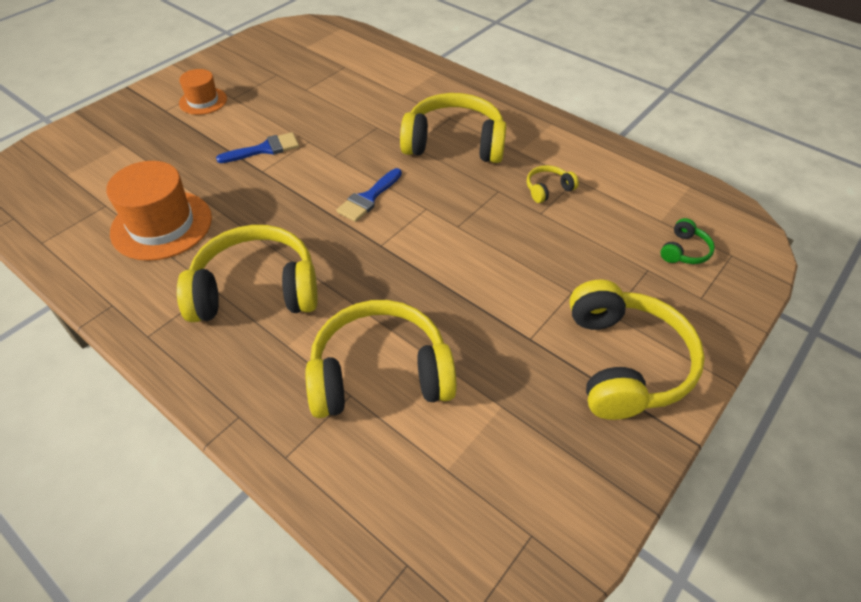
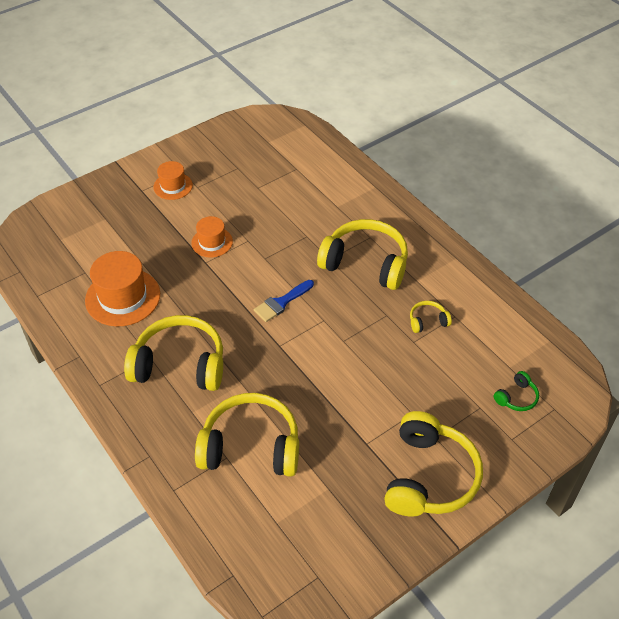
camera: 15 degrees right, 0 degrees up
blue brush [216,132,299,163] -> orange hat [191,216,233,257]

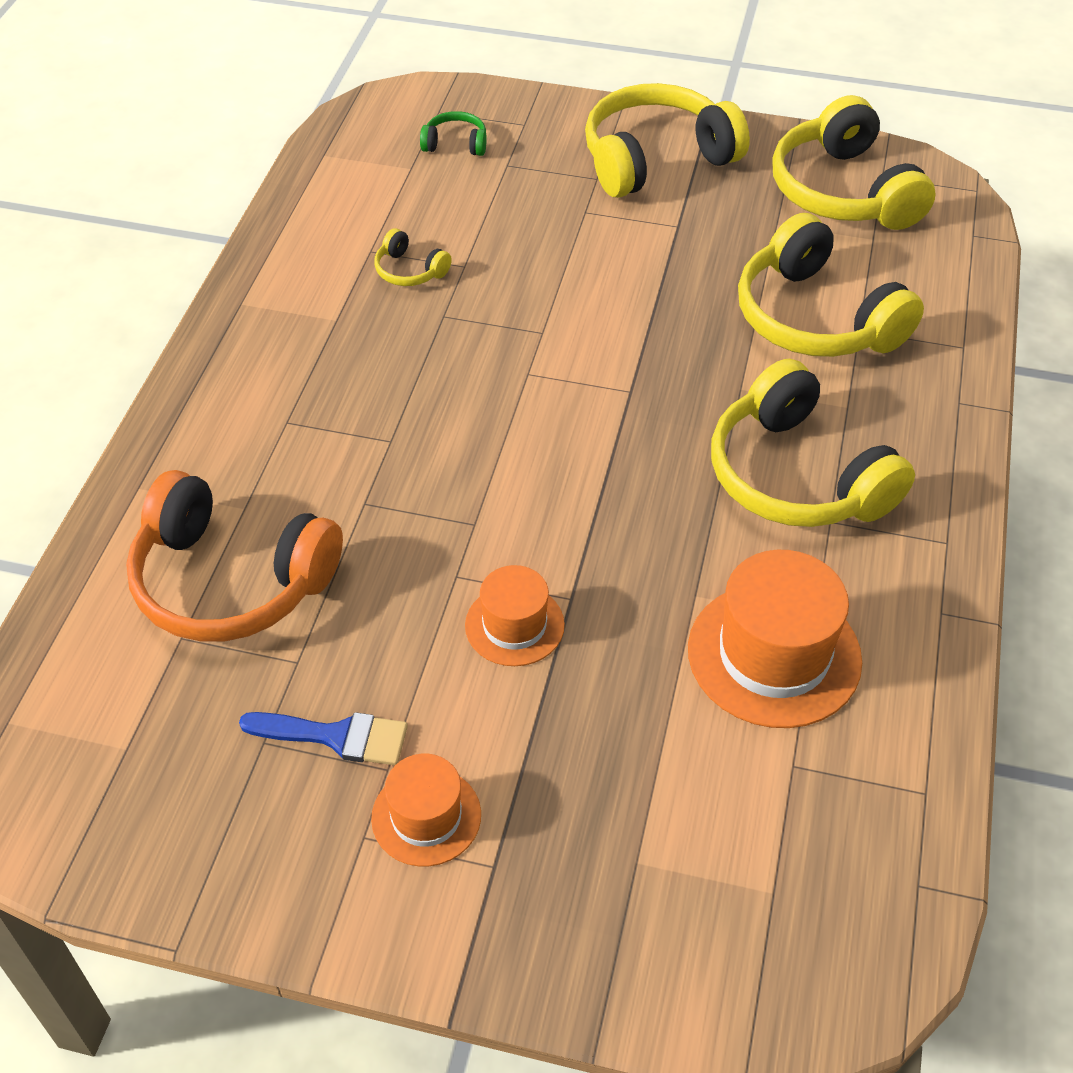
camera: 130 degrees left, 0 degrees up
blue brush [254,280,314,322] -> blue brush moved to [239,712,408,765]
yellow headphones [317,219,408,290] -> yellow headphones moved to [772,95,936,230]
none -> orange headphones [126,470,343,642]

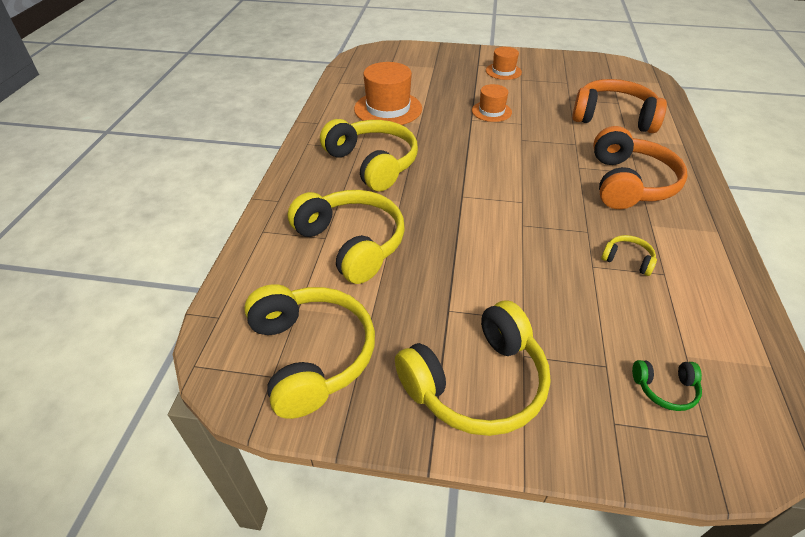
camera: 175 degrees right, 5 degrees down
blue brush [239,712,408,765] -> none
none -> orange headphones [593,126,688,209]

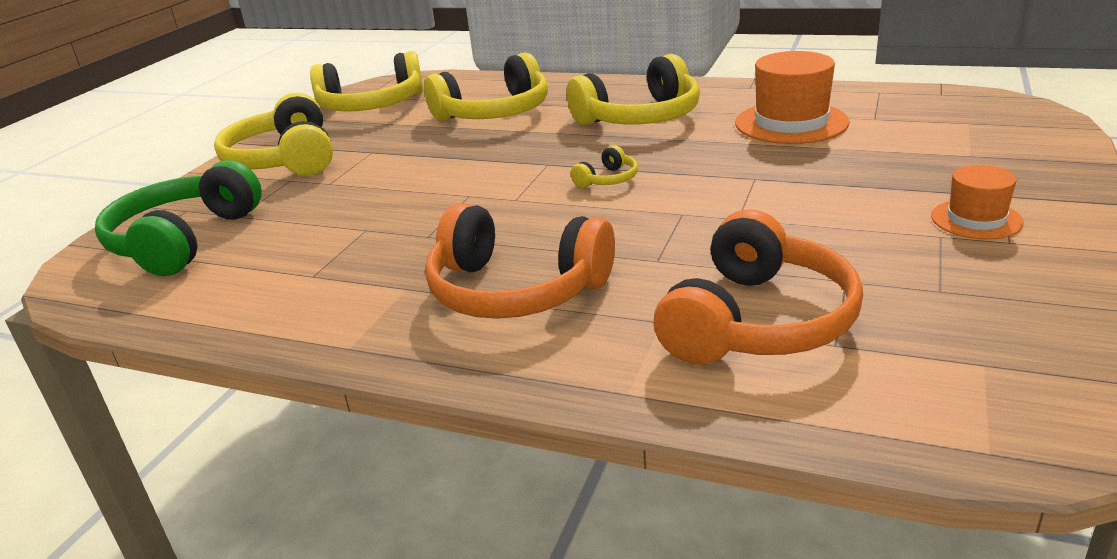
camera: 105 degrees right, 15 degrees down
orange hat [472,84,512,122] -> none
yellow headphones [601,235,657,276] -> yellow headphones moved to [571,145,638,188]
green headphones [632,360,702,411] -> green headphones [95,160,262,276], size x2.29

